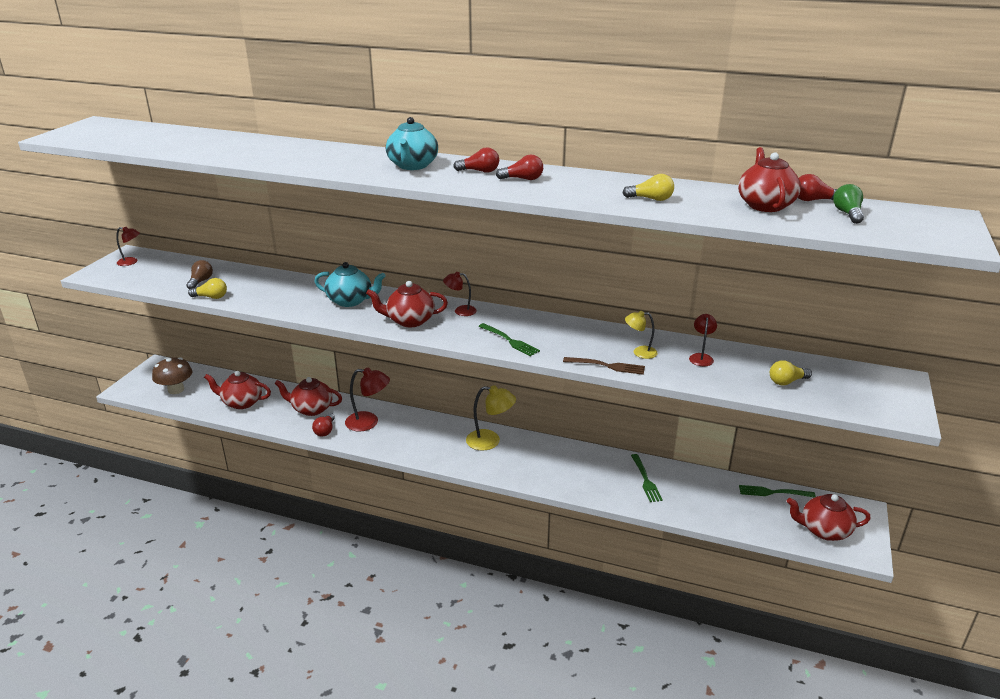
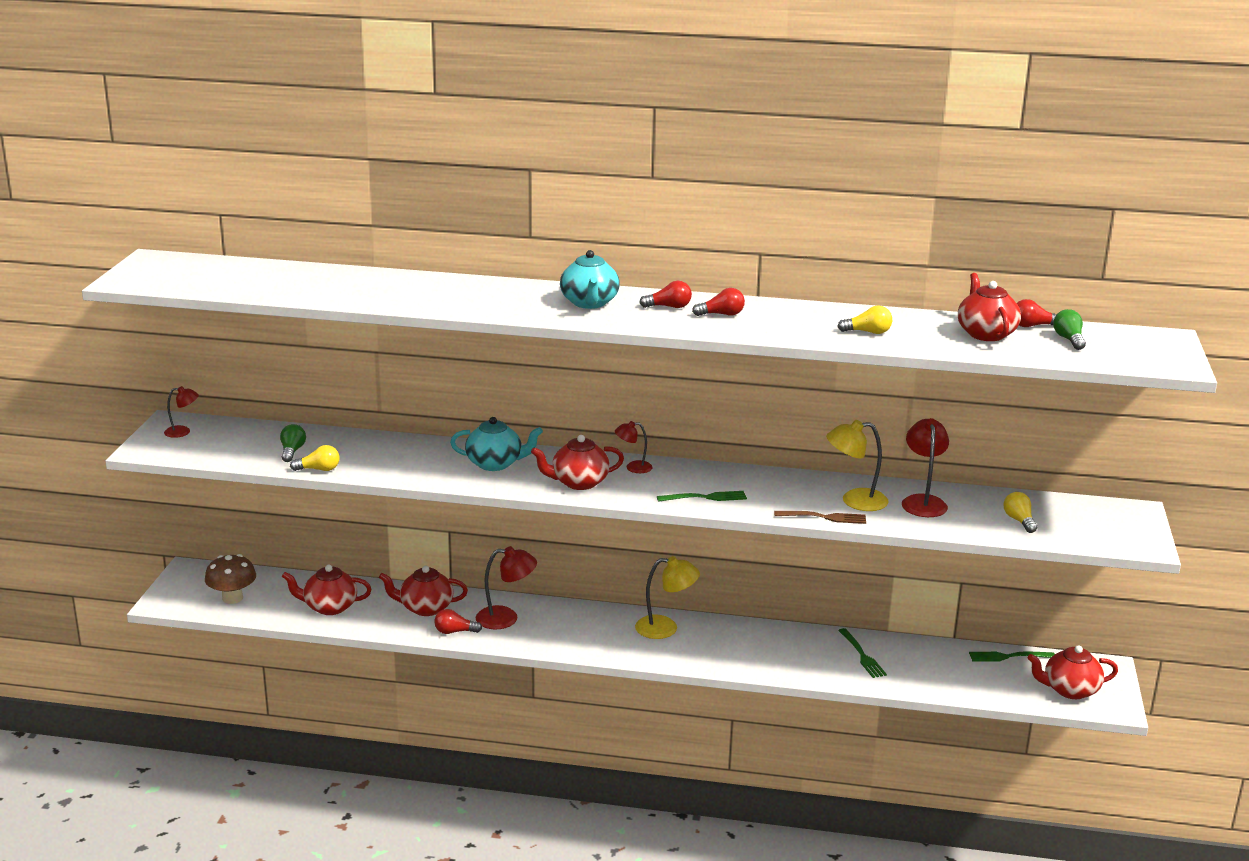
camera: 10 degrees left, 5 degrees down
brown light bulb [186,260,213,289] -> green light bulb [280,424,306,462]
red light bulb [312,413,335,437] -> red light bulb turned 90 degrees clockwise [434,609,482,634]
green fork [478,323,540,356] -> green fork turned 45 degrees counterclockwise [657,491,747,502]
yellow lamp [625,311,658,359] -> yellow lamp [826,420,888,511], size x1.68
red lamp [689,314,717,366] -> red lamp [902,418,949,517], size x1.68
yellow light bulb [770,360,812,385] -> yellow light bulb turned 105 degrees clockwise [1003,492,1037,533]

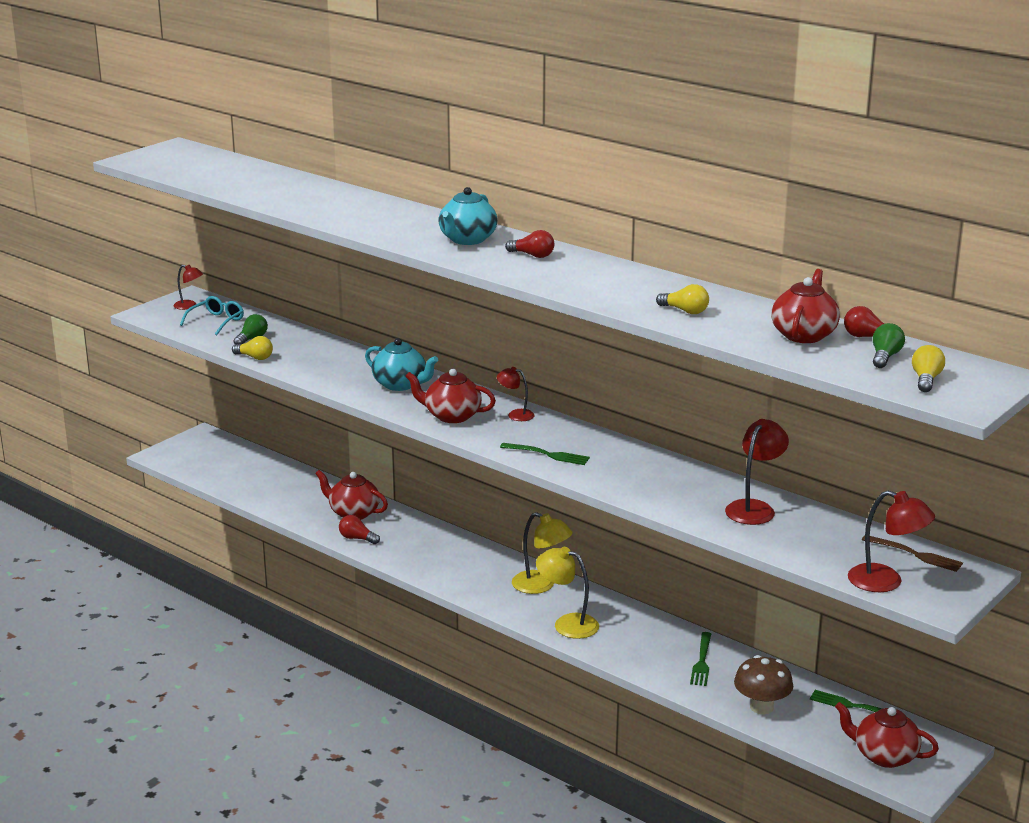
camera: 30 degrees right, 0 degrees up
brown mushroom [205,554,256,604] -> brown mushroom moved to [734,655,793,714]
red teapot [282,565,372,615] -> none
red lamp [476,546,537,630] -> red lamp moved to [848,491,935,592]
red light bulb [692,288,745,316] -> none
brown fork [774,511,866,524] -> brown fork moved to [862,535,963,572]
yellow lamp [826,420,888,511] -> yellow lamp moved to [536,547,599,639]
yellow light bulb [1003,492,1037,533] -> yellow light bulb moved to [912,345,945,392]
none -> turquoise glasses [180,296,244,335]

